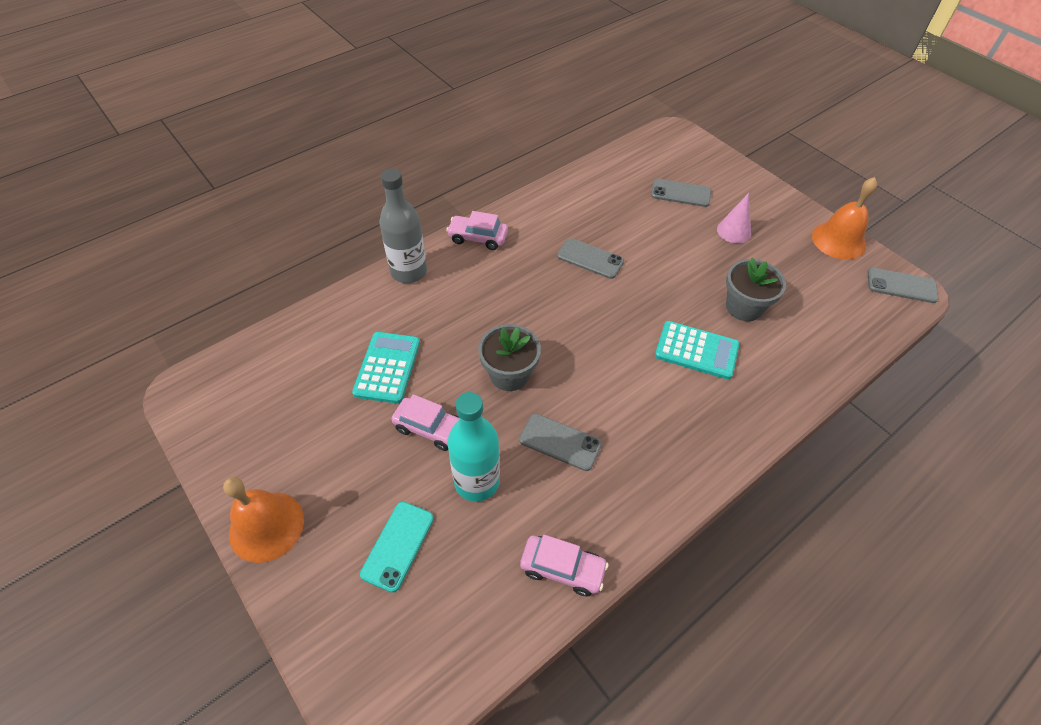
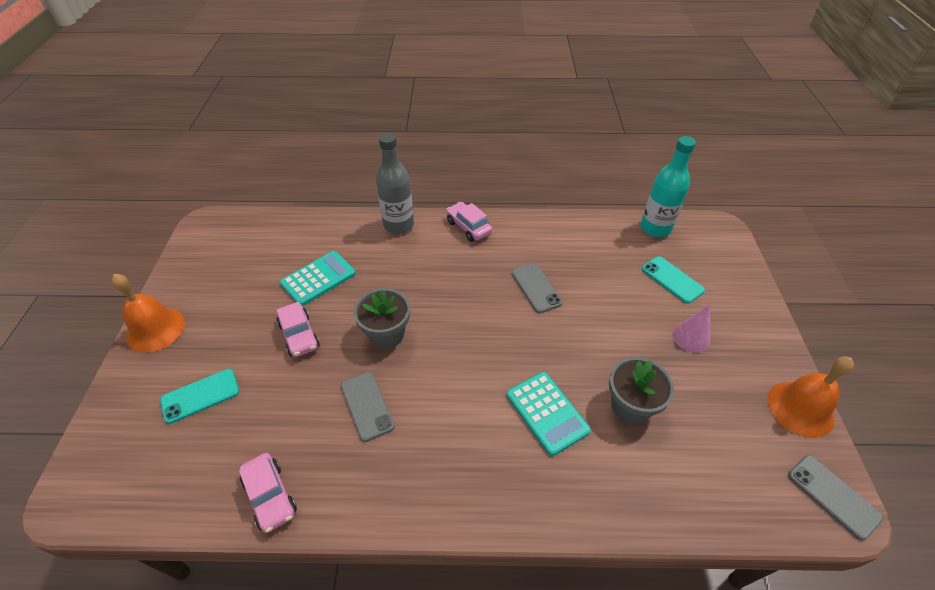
camera: 40 degrees right, 5 degrees down
turquoise bottle [447,392,500,502] -> turquoise bottle moved to [641,136,696,237]
grey phone [651,179,711,207] -> turquoise phone [642,256,705,304]

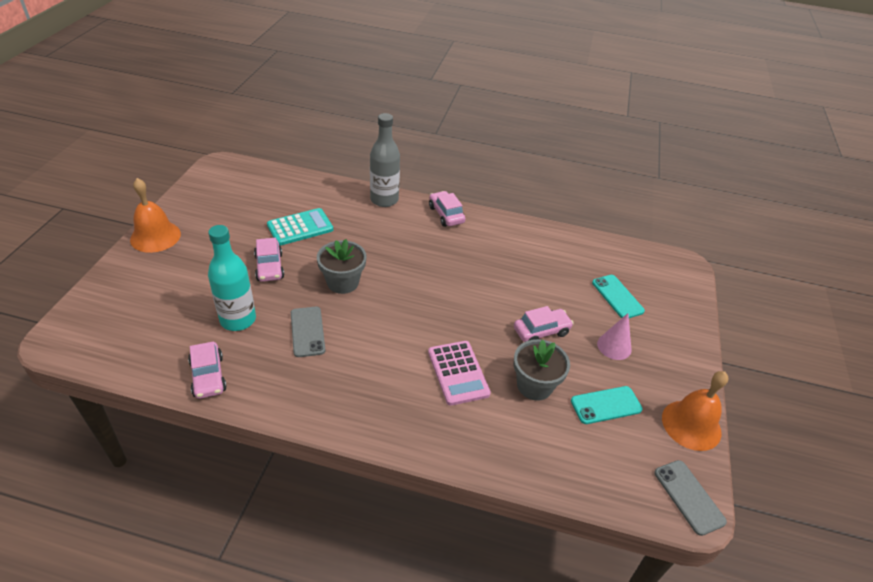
camera: 10 degrees right, 5 degrees down
turquoise phone [160,369,240,424] -> turquoise phone moved to [571,386,643,424]
turquoise calculator [507,372,591,456] -> pink calculator [428,341,491,406]
grey phone [512,263,563,313] -> none
turquoise bottle [641,136,696,237] -> turquoise bottle moved to [208,225,256,331]
none -> pink car [514,306,574,342]

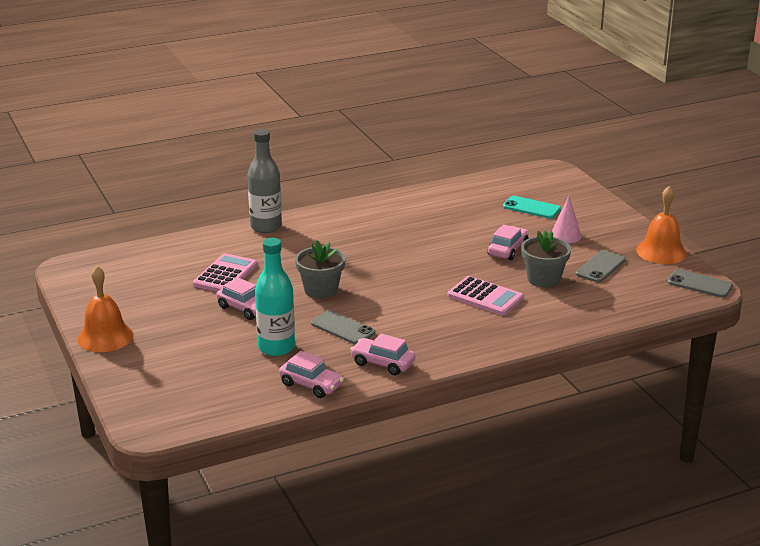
camera: 35 degrees left, 15 degrees down
turquoise calculator [267,208,333,246] -> pink calculator [193,253,257,292]
pink car [429,191,466,227] -> pink car moved to [350,333,415,375]
turquoise phone [571,386,643,424] -> grey phone [576,250,626,282]

